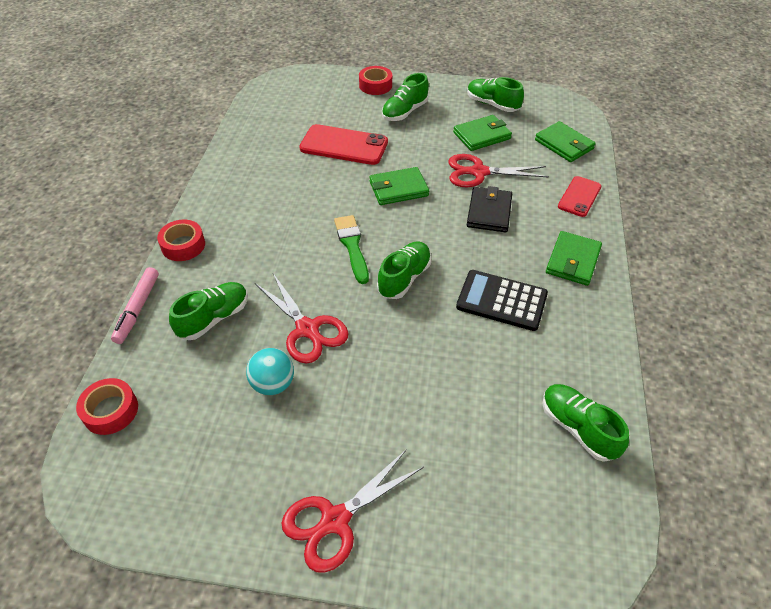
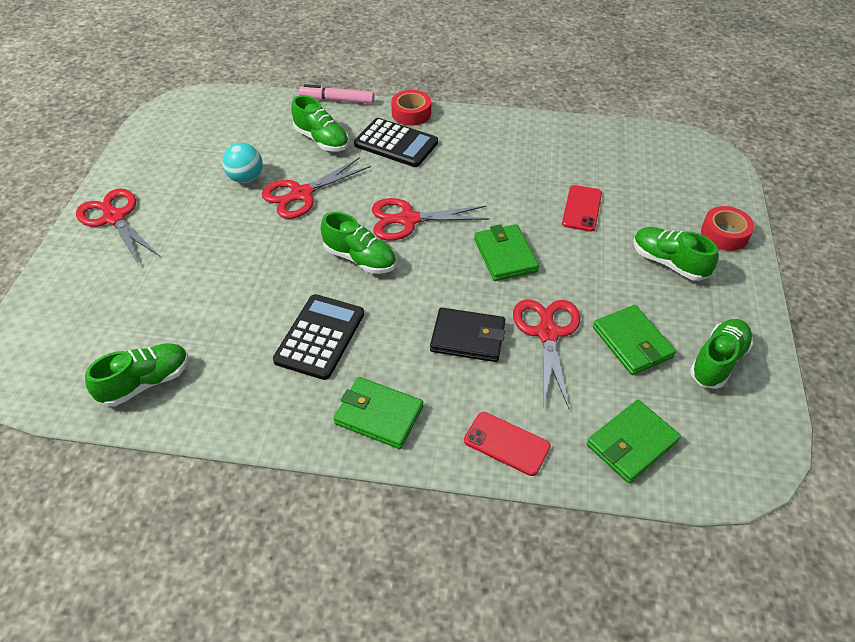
camera: 90 degrees right, 0 degrees up
red tape [76,378,138,435] -> none
red phone [299,124,388,165] -> red phone [562,185,602,232], size x0.61
green brush [334,215,369,284] -> red scissors [372,198,490,241]
none -> black calculator [354,118,438,167]

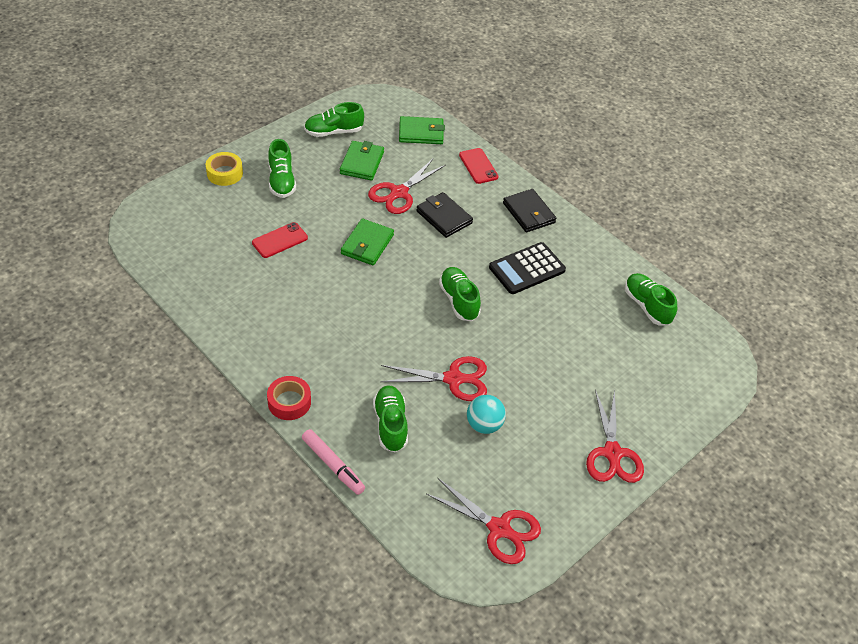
camera: 145 degrees left, 0 degrees up
green shoe [85,343,188,406] -> green shoe turned 60 degrees clockwise [625,273,677,325]
green wallet [333,377,423,449] -> black wallet [503,189,556,232]
black calculator [354,118,438,167] -> none
red scissors [372,198,490,241] -> red scissors moved to [426,478,541,564]
red tape [701,206,754,251] -> yellow tape [206,152,243,186]

